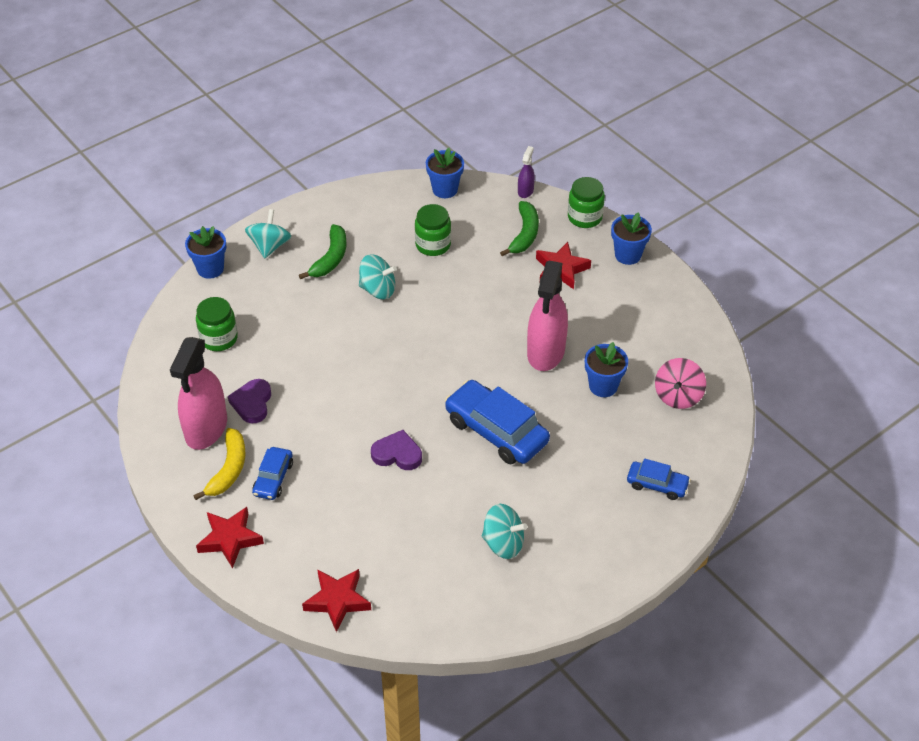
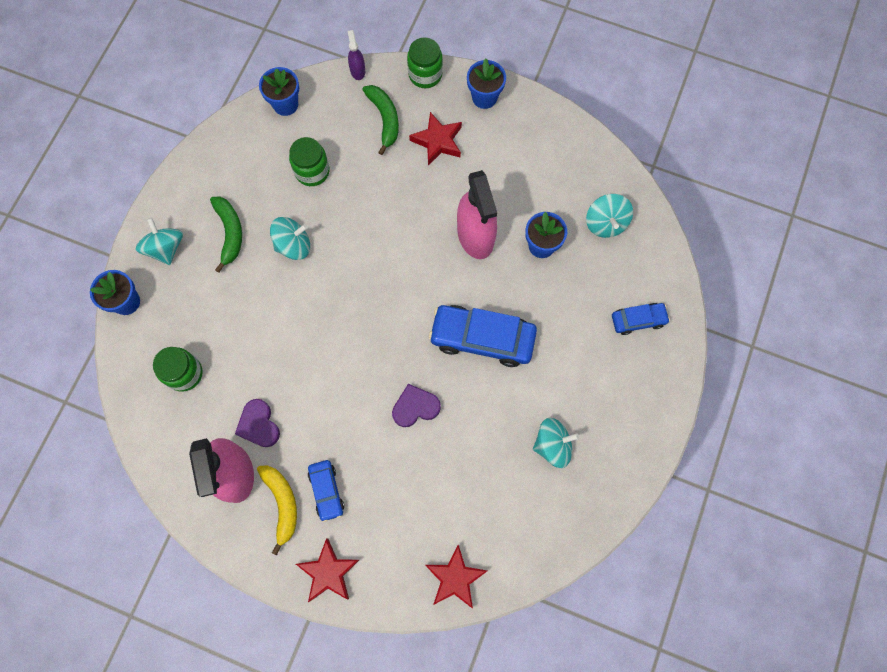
camera: 30 degrees left, 25 degrees up
pink spinning top [655,358,706,409] -> turquoise spinning top [586,194,633,238]

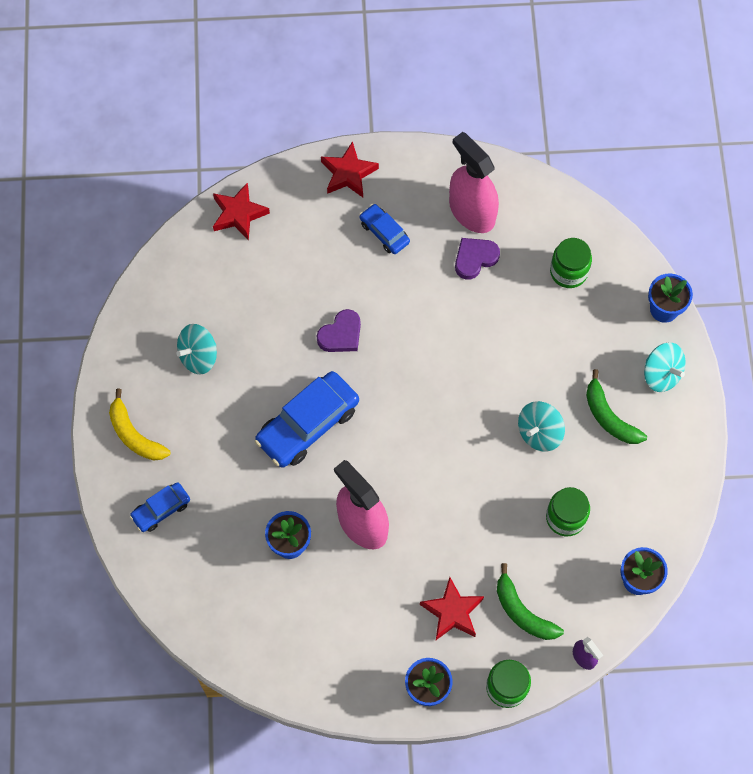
camera: 155 degrees right, 5 degrees down
purple heart [235,399,280,447] -> purple heart turned 75 degrees counterclockwise [455,238,500,280]
yellow banana [257,465,297,555] -> yellow banana moved to [109,389,170,461]
blue car [429,305,537,367] -> blue car turned 150 degrees clockwise [255,371,359,468]
turquoise spinning top [586,194,633,238] -> none

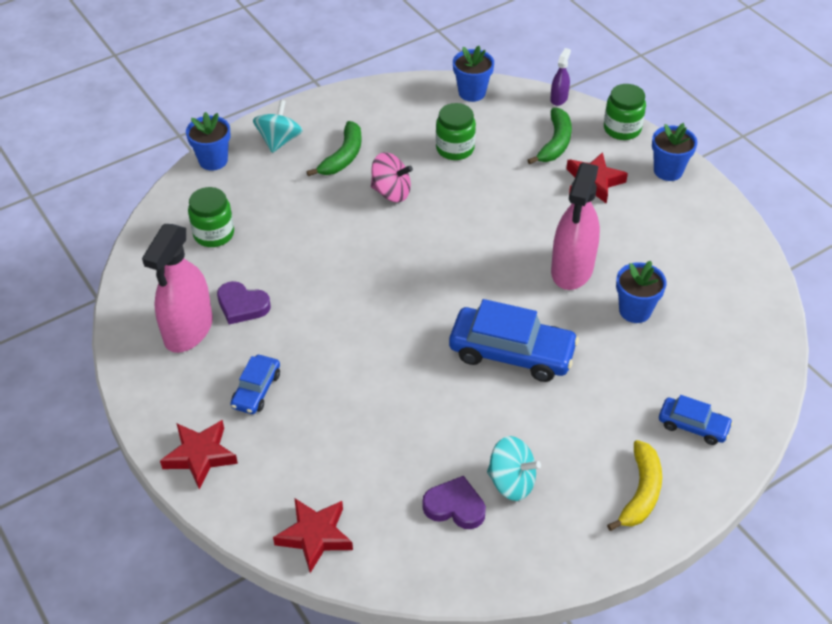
camera: 120 degrees left, 20 degrees down
purple heart [317,309,361,352] -> purple heart moved to [422,476,486,529]
turquoise spinning top [518,401,565,451] -> pink spinning top [371,152,413,202]

